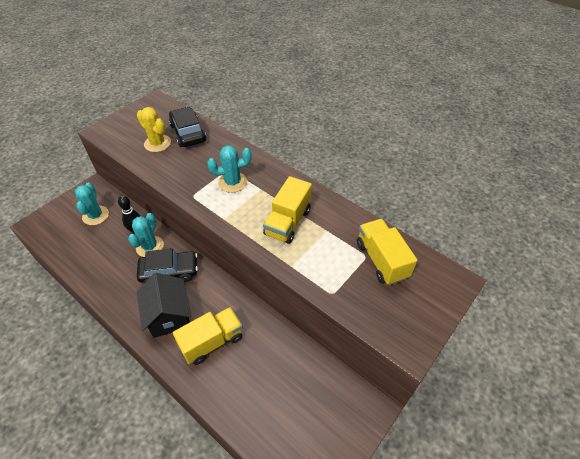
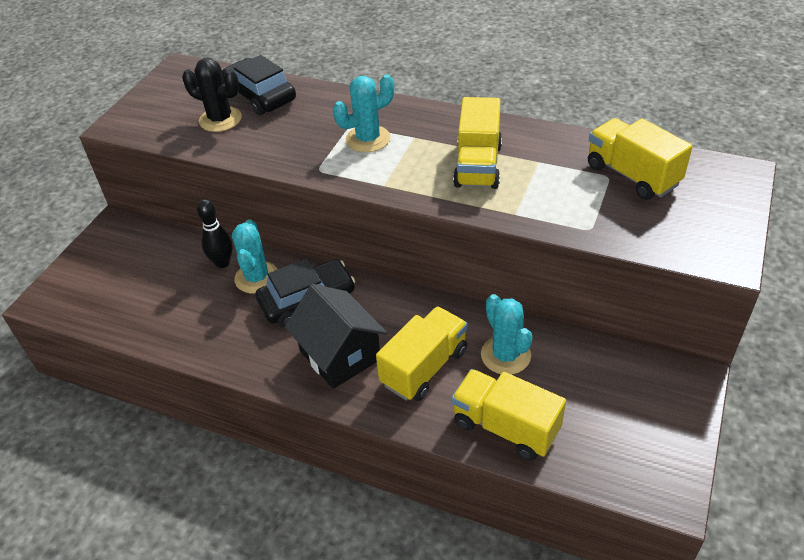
camera: 15 degrees left, 5 degrees down
turquoise cactus [75,182,109,225] -> turquoise cactus moved to [481,294,532,375]
yellow cactus [137,107,171,152] -> black cactus [182,58,242,132]
none -> yellow truck [451,369,566,461]

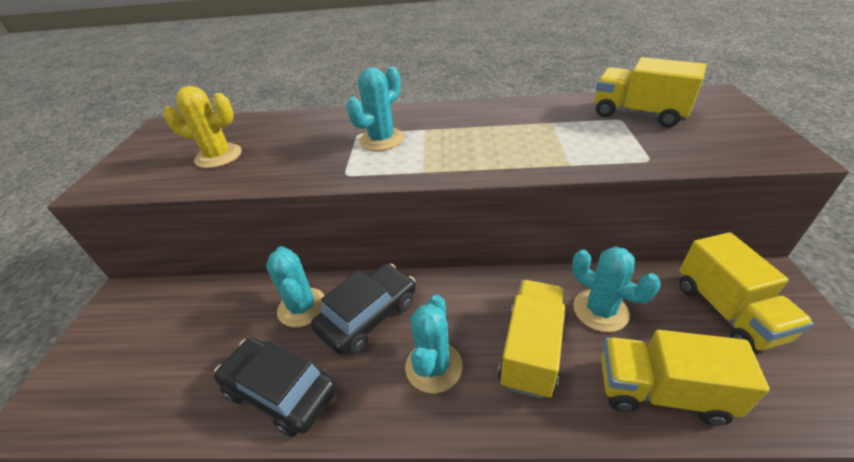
camera: 20 degrees left, 5 degrees down
black cactus [182,58,242,132] -> yellow cactus [163,86,241,168]
black bowling pin [197,199,233,268] -> none
black car [222,55,296,115] -> black car moved to [214,337,337,437]
black house [285,284,387,389] -> turquoise cactus [405,294,462,393]
yellow truck [453,97,502,189] -> yellow truck moved to [679,232,814,351]

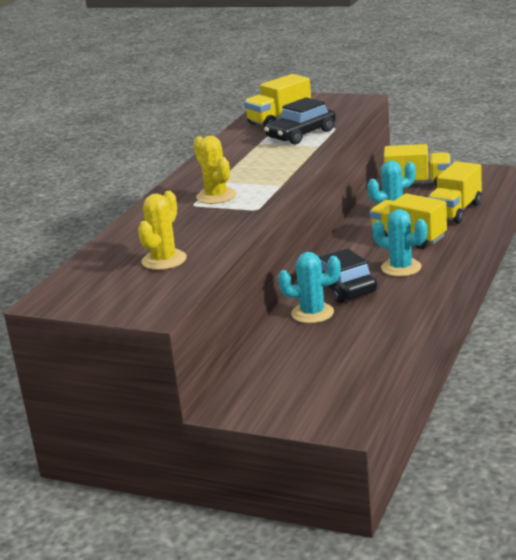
camera: 70 degrees left, 15 degrees down
black car [214,337,337,437] -> black car moved to [264,97,336,145]
turquoise cactus [346,67,404,151] -> yellow cactus [194,136,236,204]

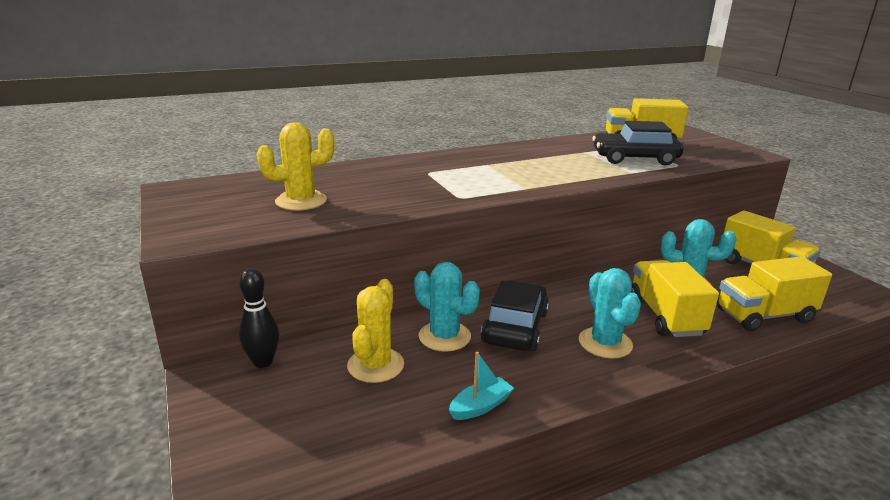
camera: 40 degrees right, 0 degrees up
yellow cactus [194,136,236,204] -> yellow cactus moved to [347,279,404,383]
none -> black bowling pin [239,268,279,368]
none -> turquoise boat [449,352,514,420]

